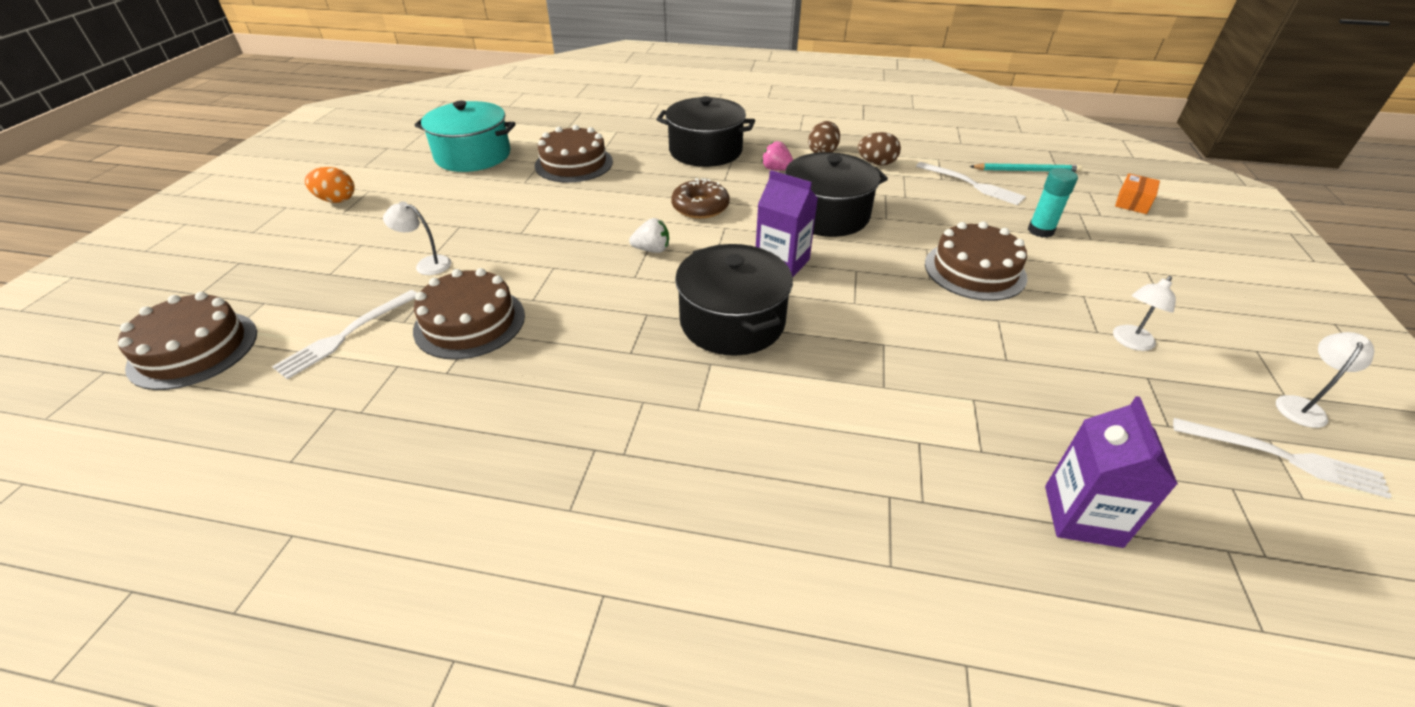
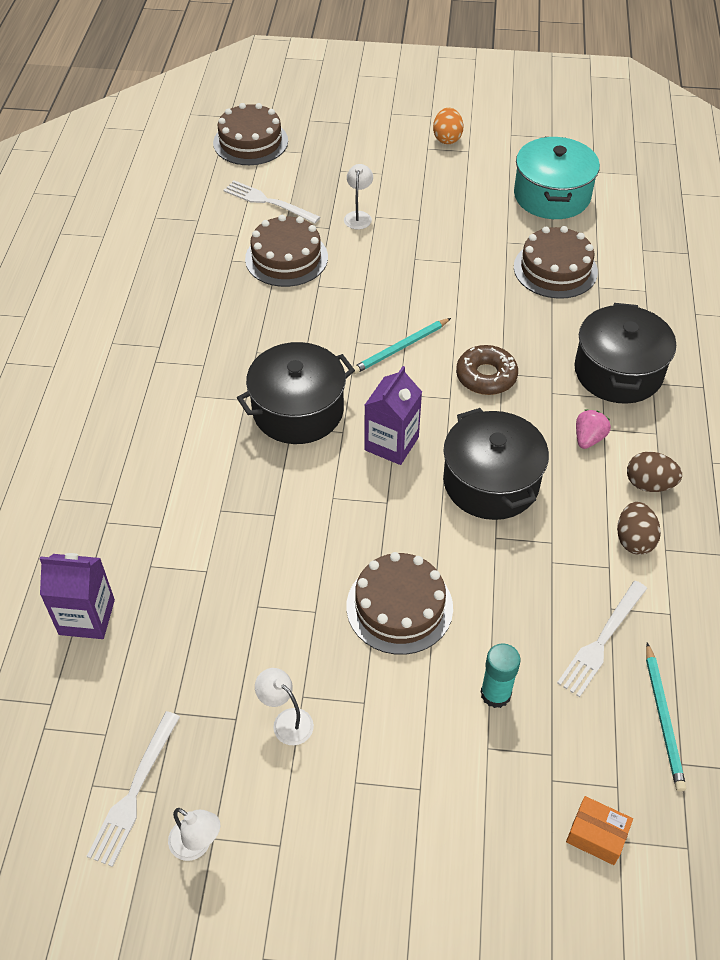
camera: 85 degrees right, 10 degrees up
white strawberry [629,218,669,253] -> turquoise pencil [353,318,451,374]

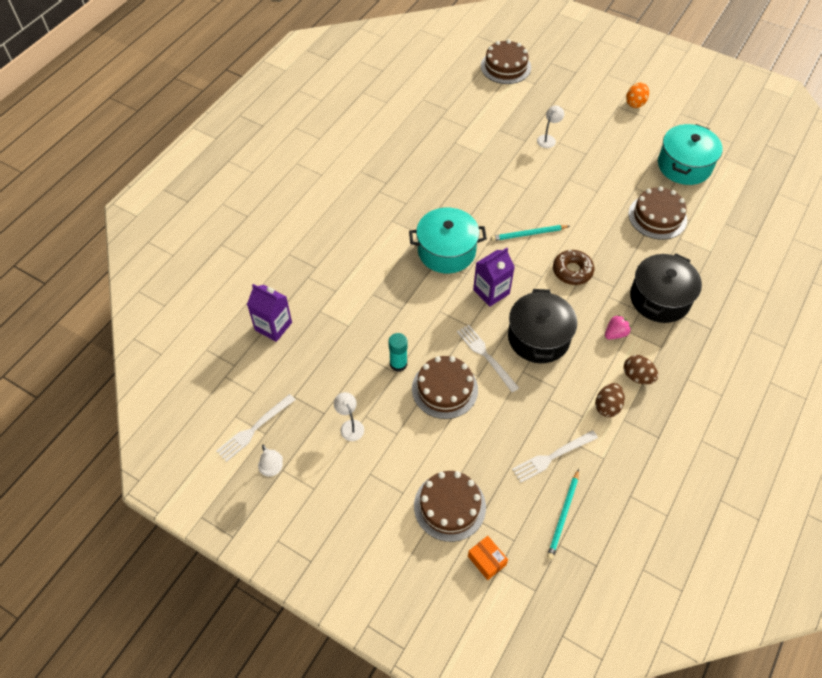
camera: 25 degrees right, 5 degrees up
white fork [223,181,320,223] -> white fork moved to [457,324,519,392]
black pot [237,342,355,444] -> turquoise pot [409,208,487,274]
brown cake [245,215,328,287] -> brown cake moved to [414,471,486,542]
turquoise glue stick [481,643,521,708] -> turquoise glue stick moved to [388,333,408,372]

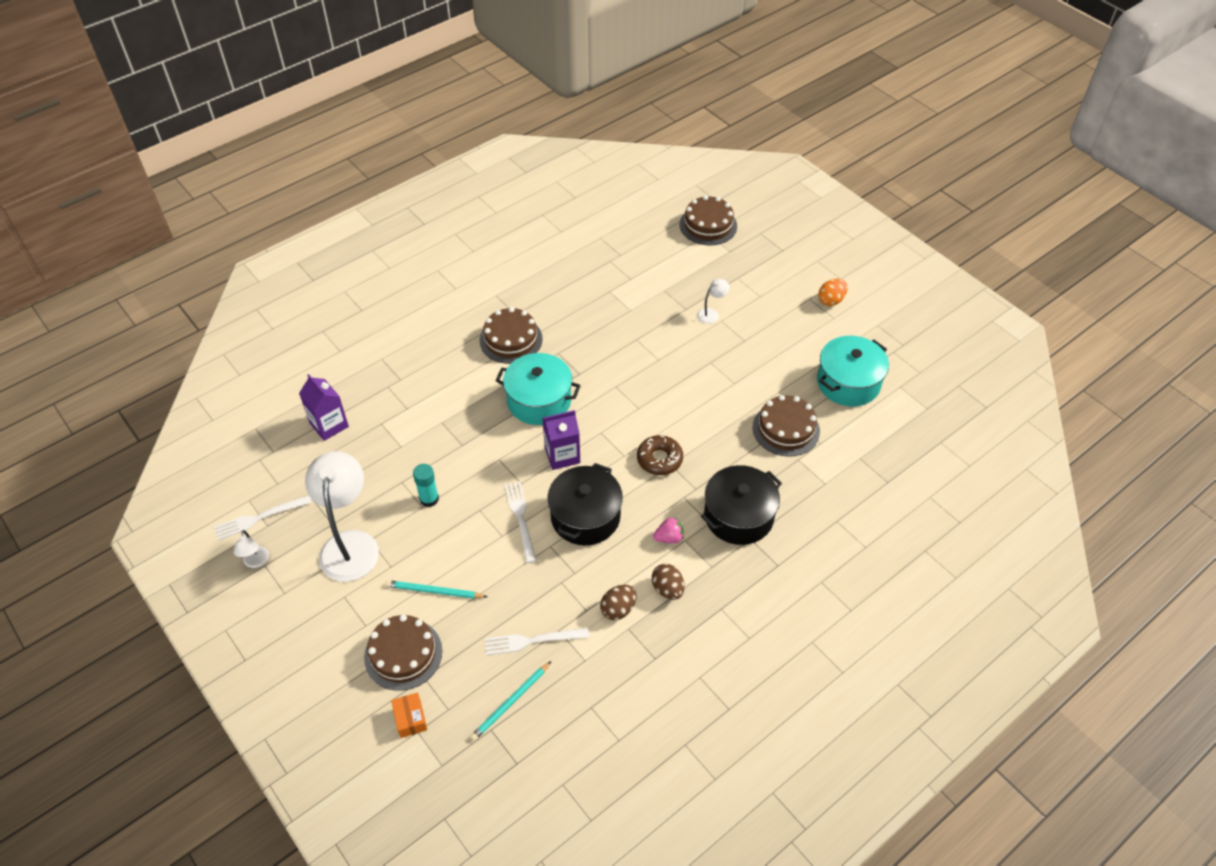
camera: 20 degrees right, 5 degrees down
white lamp [334,392,364,441] -> white lamp [305,451,379,582], size x2.33
brown cake [412,356,478,419] -> brown cake moved to [479,307,542,364]
turquoise pencil [491,225,570,241] -> turquoise pencil moved to [386,580,487,599]

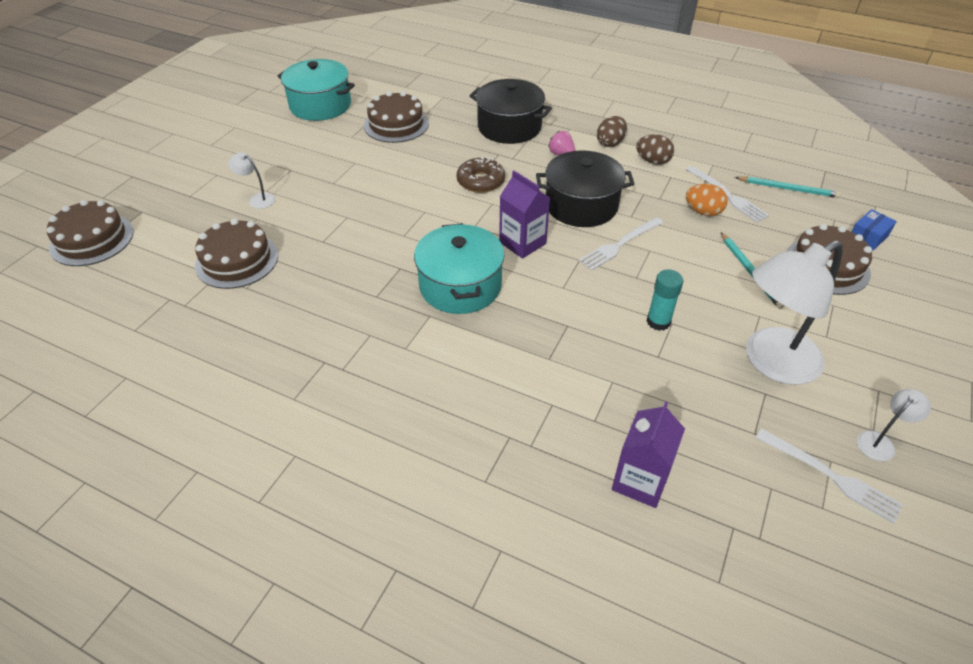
camera: 115 degrees left, 5 degrees down
orange box [391,692,427,738] -> blue box [852,209,897,250]
brown cake [479,307,542,364] -> brown cake moved to [195,219,278,289]
orange egg [818,279,848,306] -> orange egg moved to [686,184,728,216]

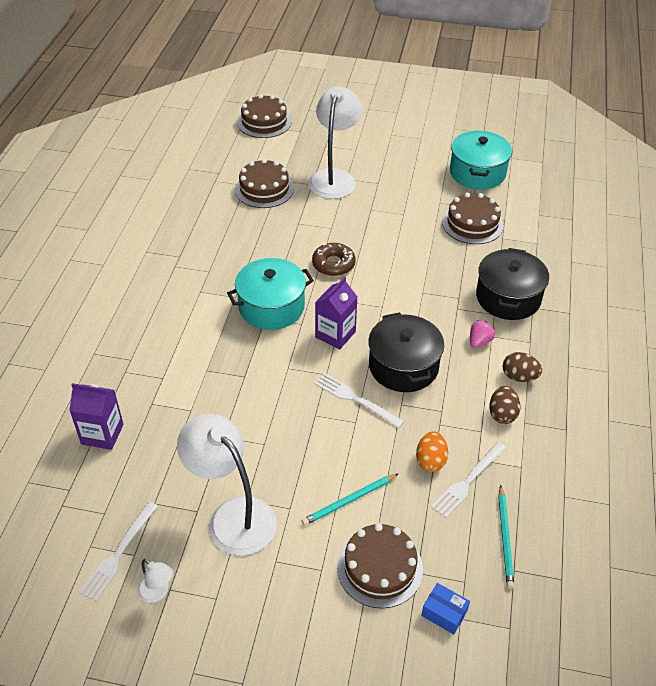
camera: 75 degrees right, 0 degrees up
white lamp [228,152,275,209] -> white lamp [308,86,362,199], size x2.33
brown donut [457,156,505,193] -> brown donut moved to [312,243,356,276]
turquoise glue stick [647,269,683,331] -> none

